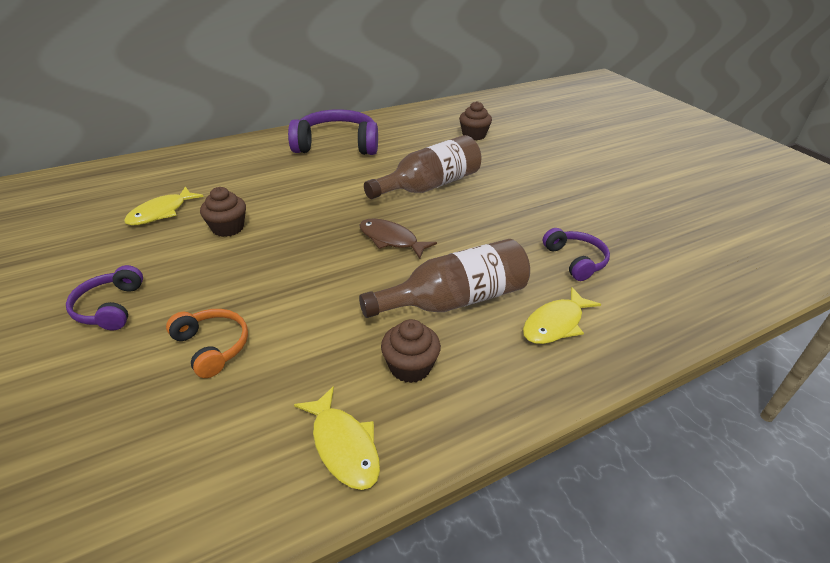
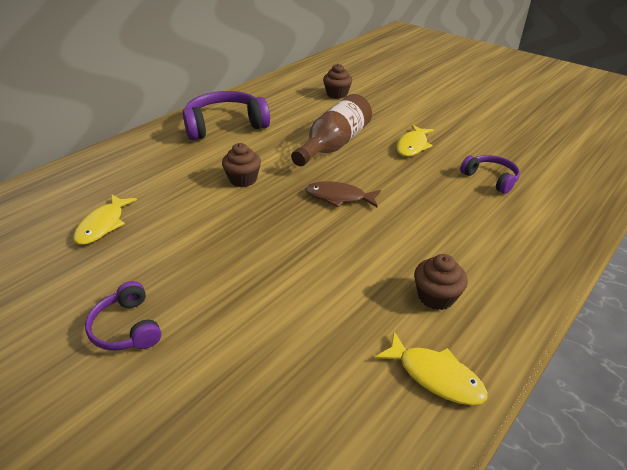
camera: 20 degrees left, 0 degrees up
orange headphones [166,309,248,378] -> none
brown cupcake [200,187,246,237] -> brown cupcake moved to [222,143,261,187]
brown bottle [359,239,530,318] -> none
yellow fish [523,287,601,344] -> yellow fish moved to [396,125,434,157]

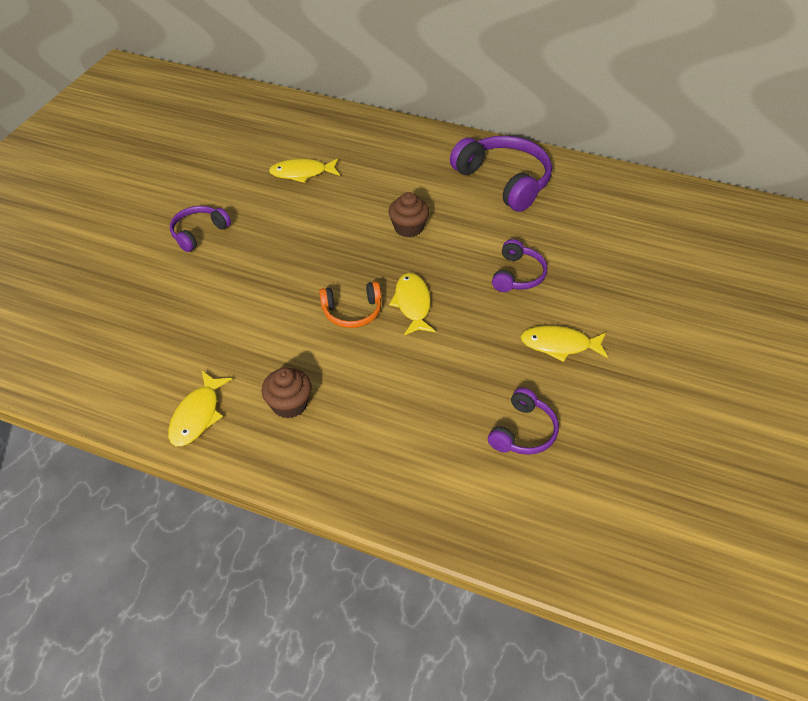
camera: 70 degrees right, 10 degrees up
brown bottle [291,94,372,166] -> purple headphones [492,239,547,292]
brown fish [305,181,381,208] -> yellow fish [389,273,436,335]
brown cupcake [323,64,352,99] -> none
none -> orange headphones [319,281,382,328]

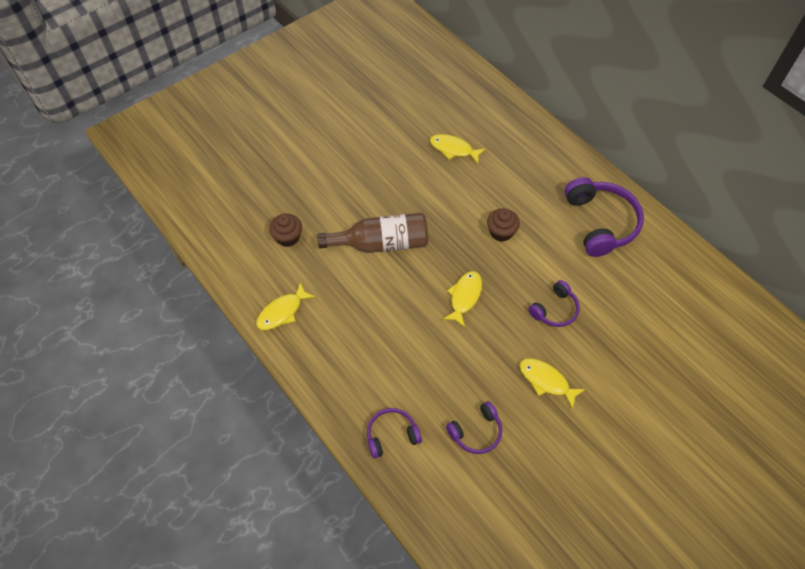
camera: 30 degrees right, 10 degrees up
purple headphones [170,206,231,252] -> purple headphones moved to [367,408,422,458]
brown cupcake [261,368,312,419] -> brown cupcake moved to [269,214,302,247]
orange headphones [319,281,382,328] -> none
none -> brown bottle [317,213,428,253]

